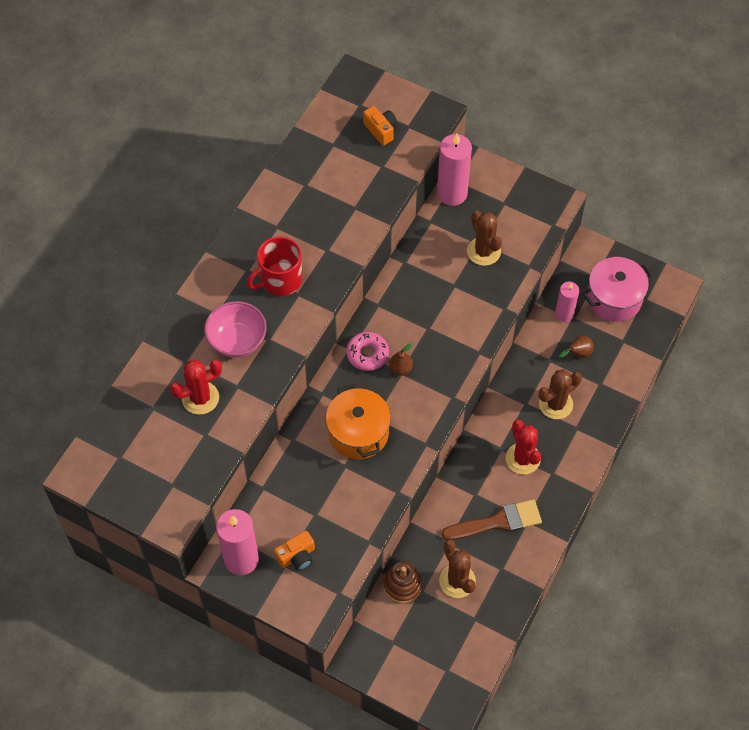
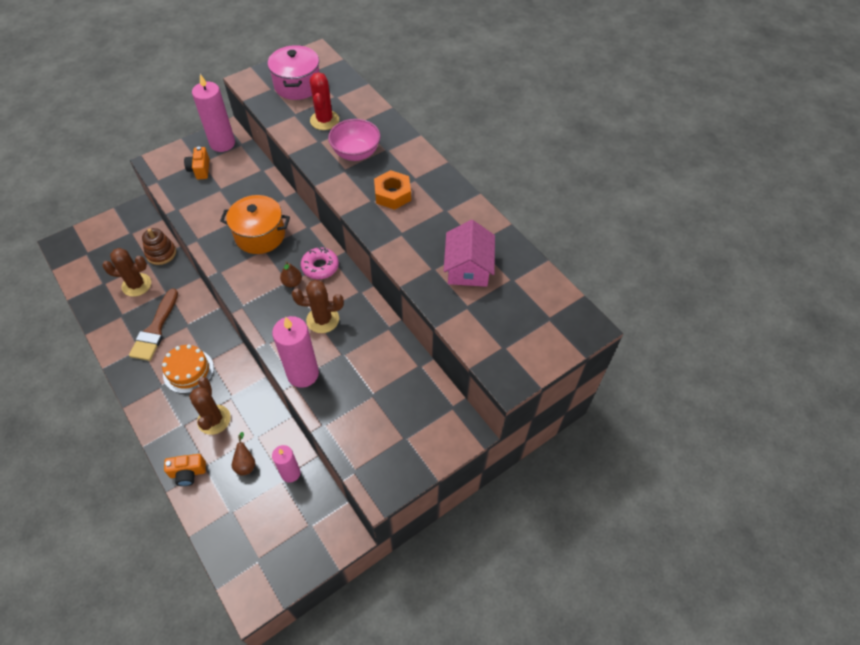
camera: 115 degrees right, 5 degrees down
red mug [247,237,302,296] -> orange nut [374,170,411,210]
orange camera [363,106,398,146] -> orange camera moved to [164,454,206,486]
pink candle [437,134,472,206] -> pink candle moved to [272,316,319,388]
brown cactus [467,211,502,266] -> brown cactus moved to [292,280,344,333]
red cactus [506,420,541,474] -> orange cake [162,344,214,393]
pink pot [583,257,654,322] -> pink pot moved to [268,45,320,100]
none -> pink house [444,220,495,287]

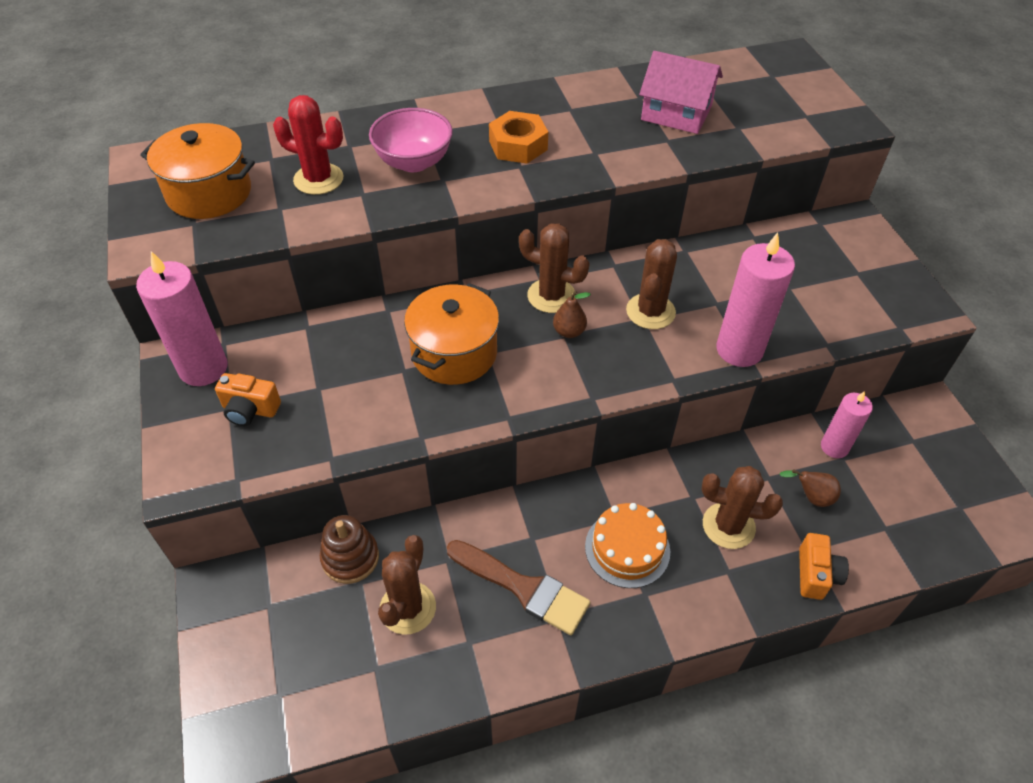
camera: 70 degrees left, 5 degrees down
pink pot [268,45,320,100] -> orange pot [140,123,255,219]
pink donut [301,247,339,279] -> brown cactus [519,223,590,313]

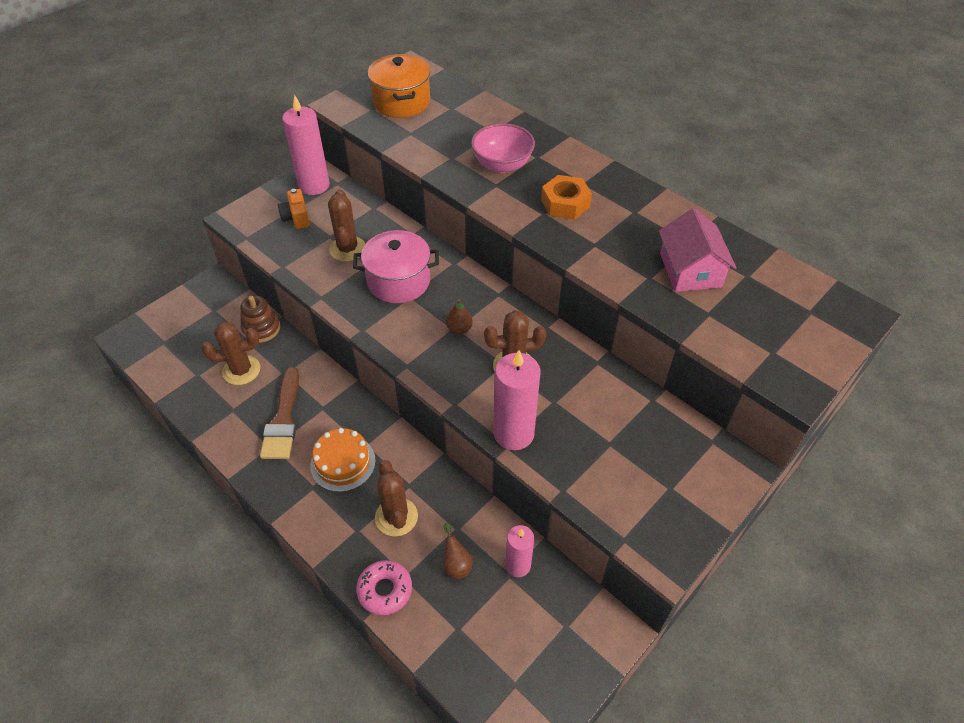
camera: 60 degrees right, 0 degrees up
red cactus [273,95,343,195] -> none
orange pot [404,283,499,385] -> pink pot [353,230,439,303]
brown cactus [519,223,590,313] -> brown cactus moved to [328,189,365,261]
orange camera [799,533,849,600] -> pink donut [356,560,412,615]

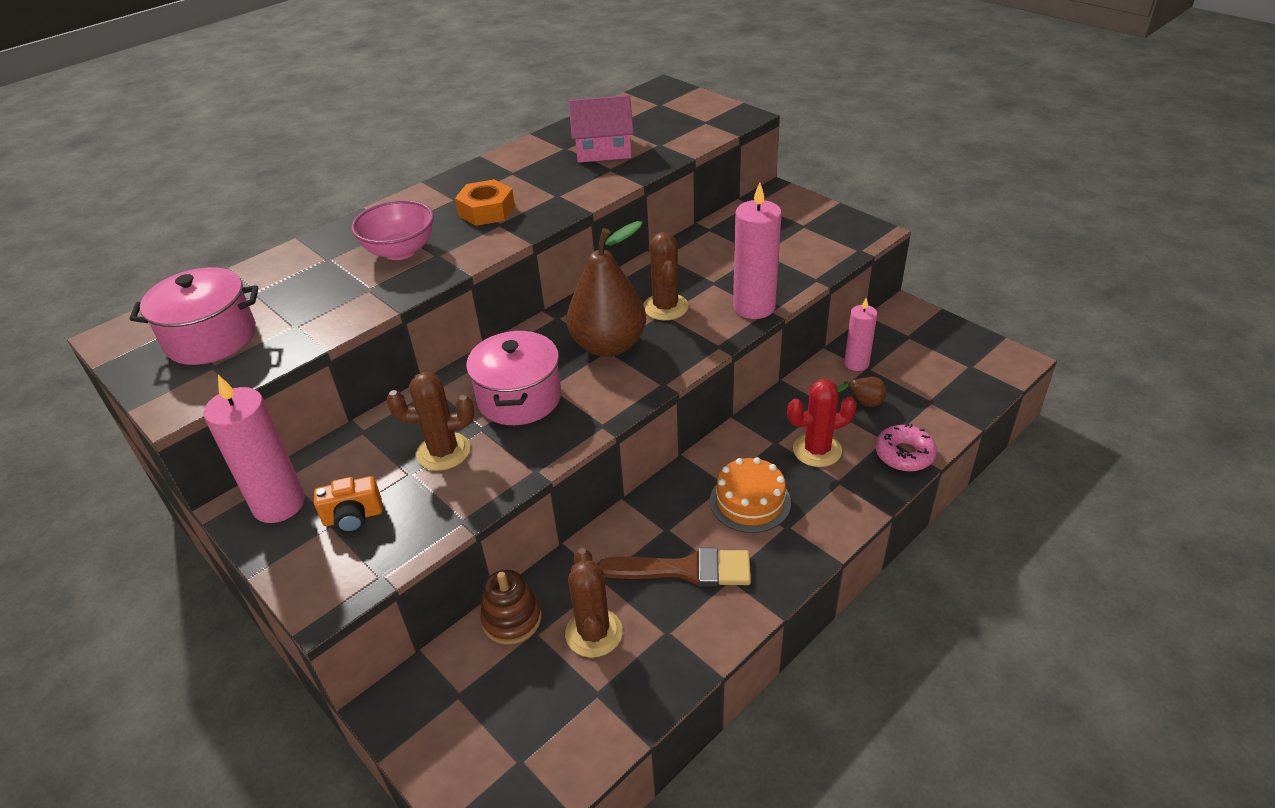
camera: 85 degrees left, 10 degrees down
orange pot [368,54,430,118] -> pink pot [129,267,258,365]
brown cactus [375,460,418,536] -> red cactus [787,379,857,467]
brown pear [446,299,473,334] -> brown pear [567,221,646,357], size x2.43

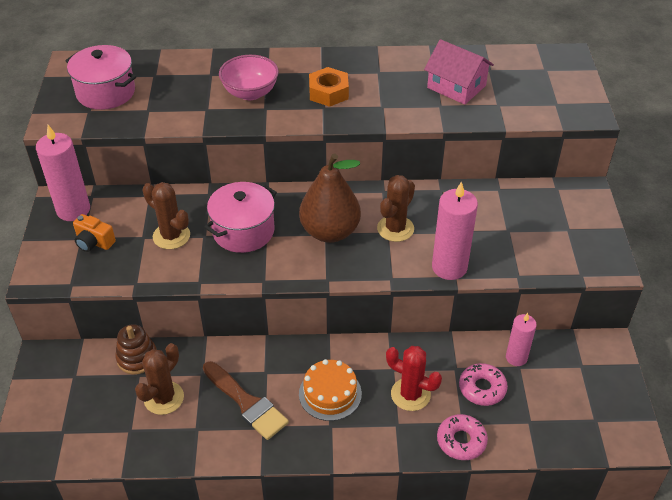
camera: 40 degrees right, 5 degrees up
brown pear [838,377,886,407] -> pink donut [459,363,508,406]

